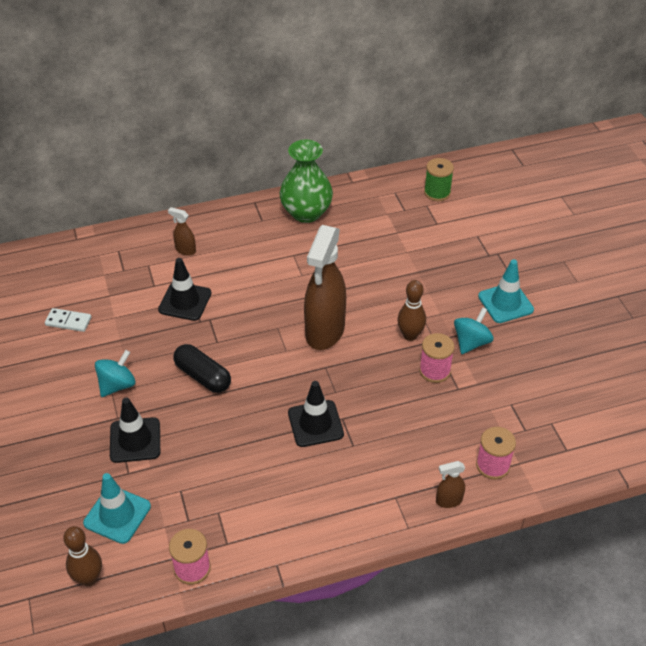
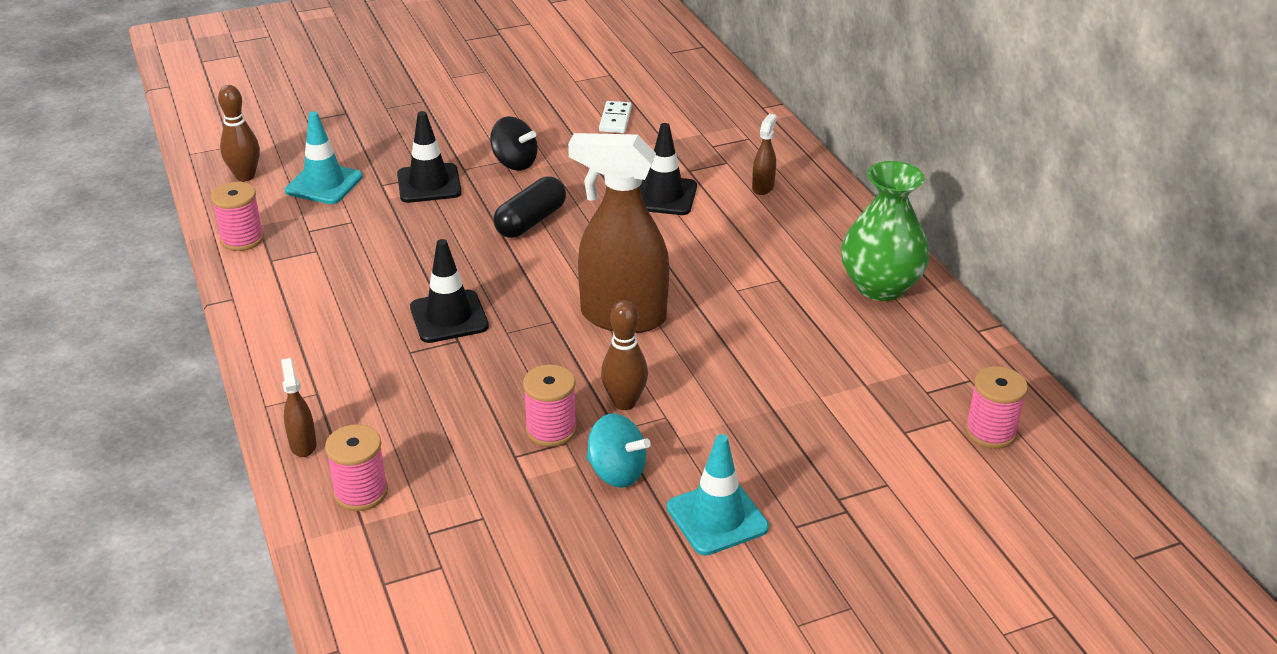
camera: 85 degrees right, 10 degrees down
turquoise spinning top [95,350,135,397] -> black spinning top [490,116,538,171]
green spool [424,158,454,201] -> pink spool [965,366,1028,449]

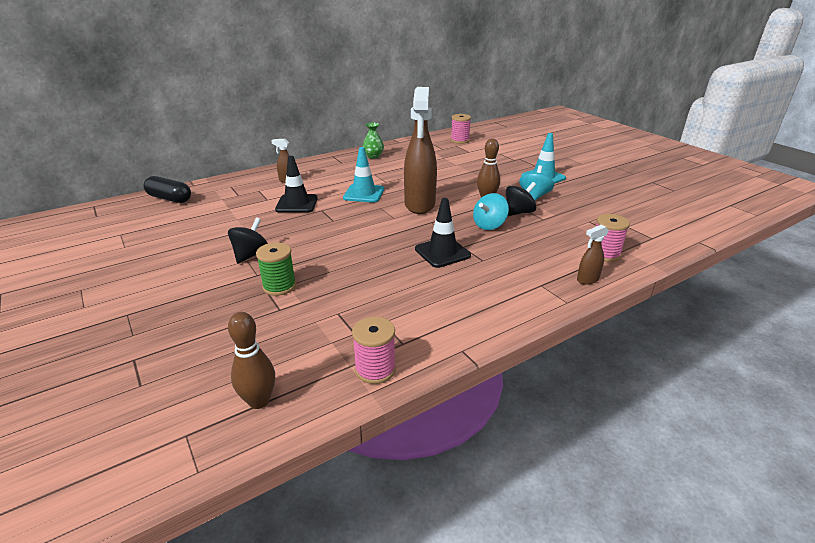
camera: 100 degrees left, 5 degrees down
turquoise traffic cone [285,111,363,204] -> turquoise traffic cone moved to [343,147,384,203]
black traffic cone [397,111,462,203] -> green spool [256,242,296,296]
black capsule [493,176,566,238] -> black capsule moved to [143,176,191,203]
pink spool [523,365,577,447] -> black spinning top [506,182,536,216]
white domino [599,101,632,133] -> none
green vase [841,161,930,301] -> green vase [362,123,384,159], size x0.54
none -> turquoise spinning top [473,193,509,230]

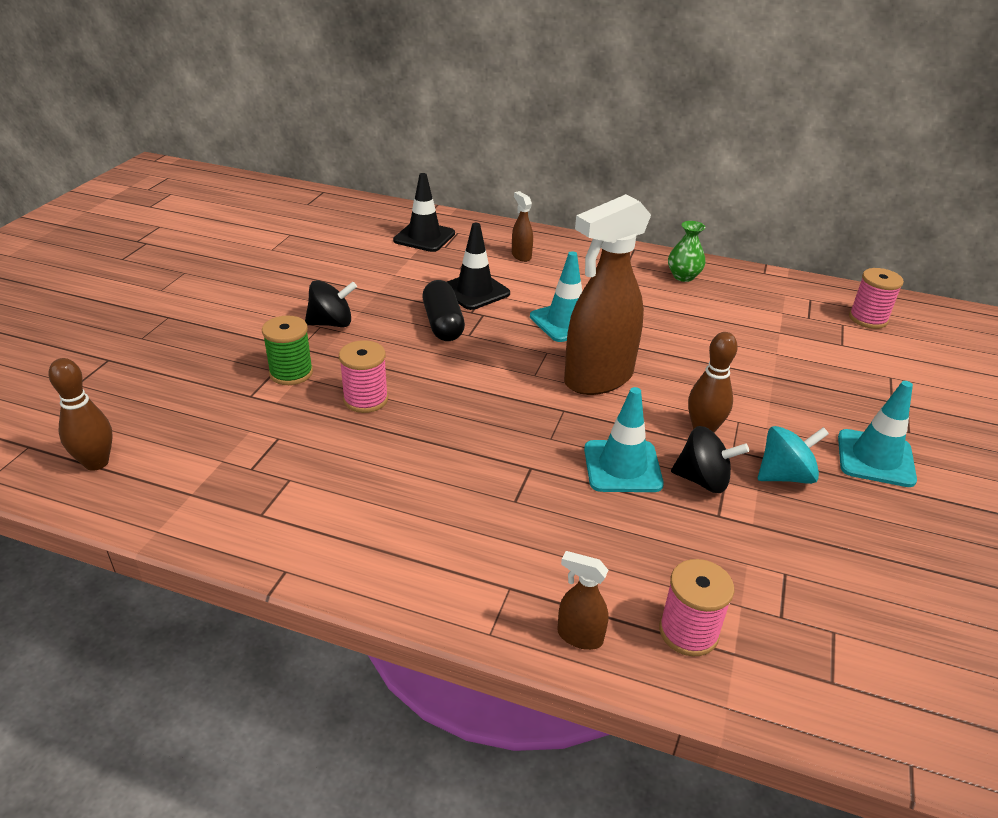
camera: 50 degrees right, 5 degrees up
black capsule [143,176,191,203] -> black capsule moved to [422,280,465,341]
pink spool [352,317,396,384] -> pink spool moved to [339,340,388,413]
black traffic cone [415,198,471,268] -> black traffic cone moved to [393,173,455,252]
turquoise spinning top [473,193,509,230] -> turquoise traffic cone [584,387,664,492]

